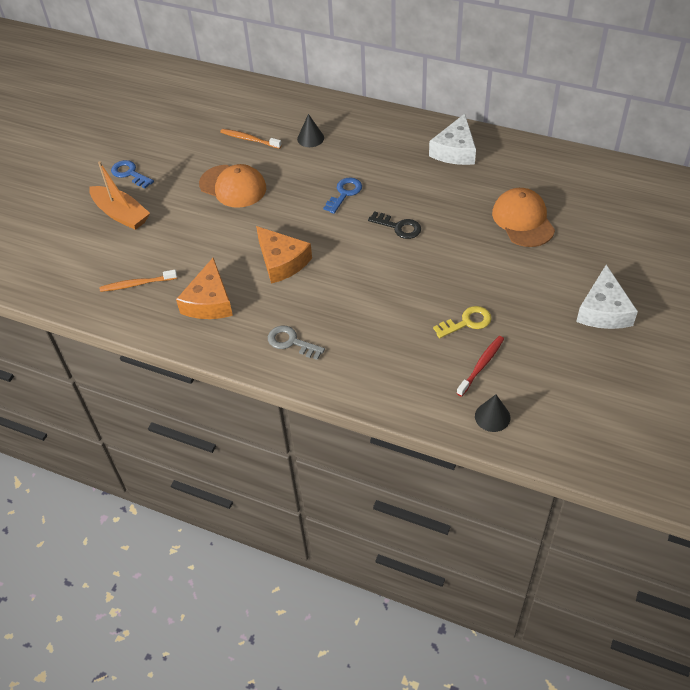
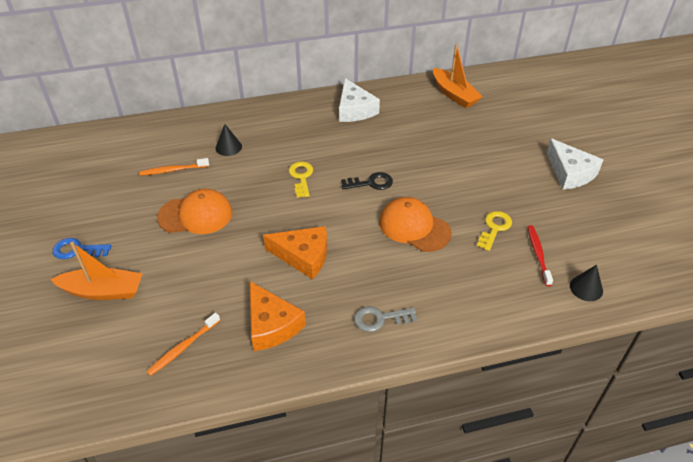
camera: 40 degrees left, 5 degrees down
blue key [323,177,362,214] -> yellow key [289,162,313,197]
orange cap [492,188,555,247] -> orange cap moved to [379,197,452,252]
none -> orange boat [433,44,483,108]

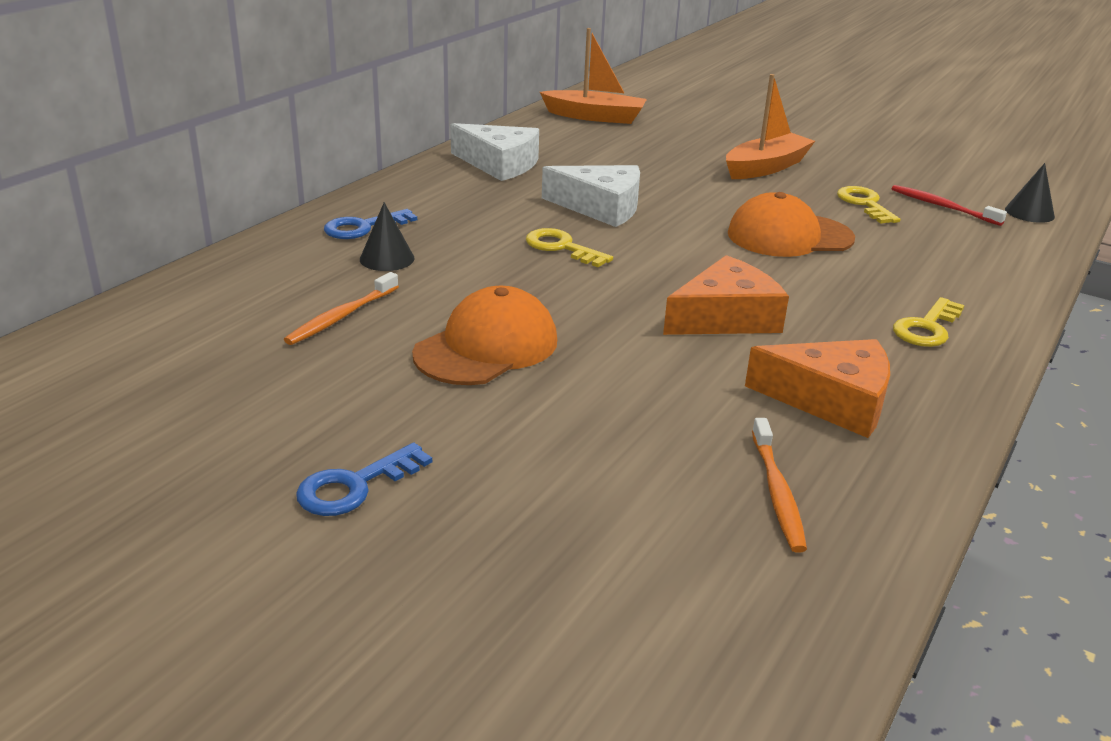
camera: 45 degrees left, 15 degrees down
orange boat [50,242,143,300] -> orange boat moved to [726,74,815,179]
black key [341,172,393,190] -> none
grey key [354,306,417,332] -> yellow key [893,297,964,347]
white cheese [546,138,603,189] -> white cheese moved to [542,165,640,227]
none -> blue key [324,209,417,239]

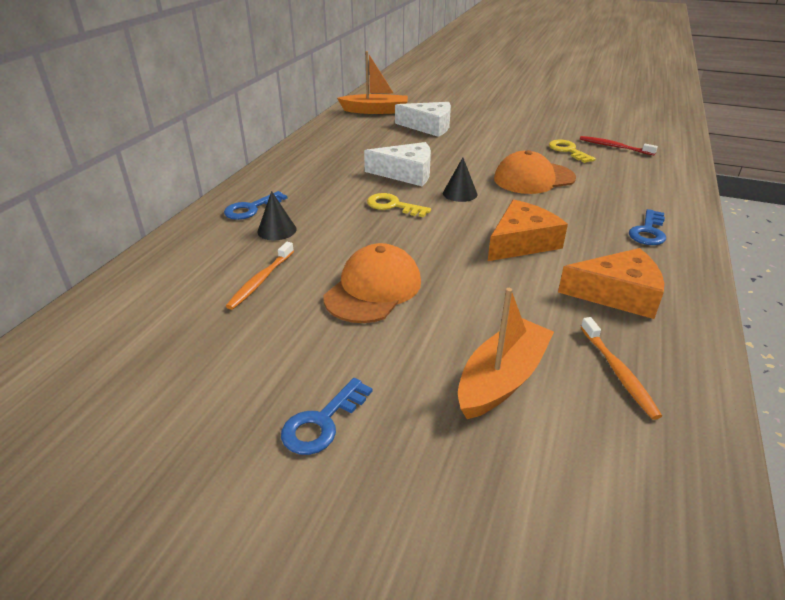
camera: 10 degrees left, 5 degrees up
white cheese [451,123,539,181] -> white cheese moved to [395,102,451,137]
orange boat [726,74,815,179] -> orange boat moved to [458,288,554,419]
yellow key [893,297,964,347] -> blue key [629,209,666,245]
black cone [1005,163,1055,223] -> black cone moved to [443,158,477,202]

